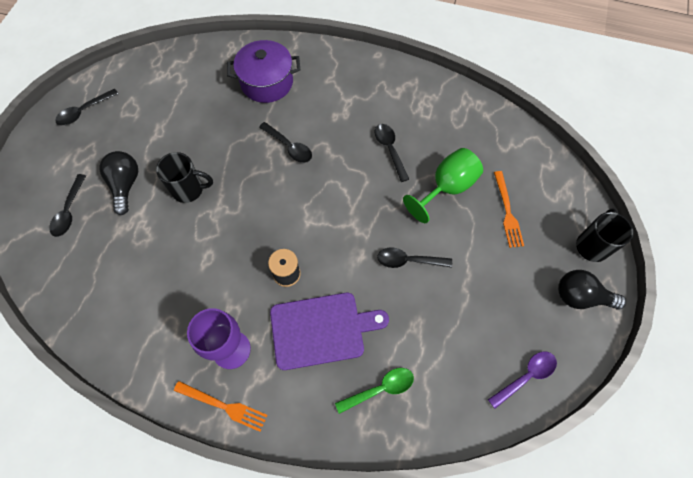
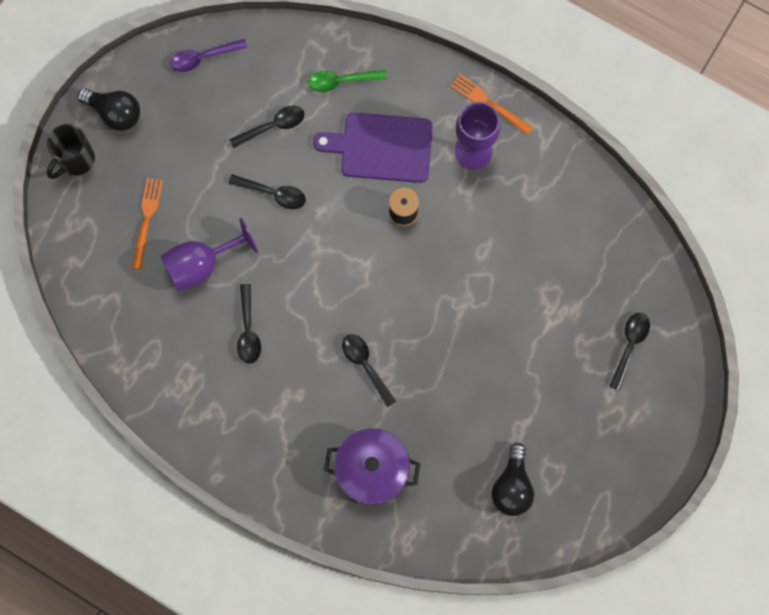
camera: 165 degrees left, 10 degrees up
black spoon [55,89,118,125] -> black spoon moved to [229,106,305,148]
black light bulb [99,151,138,215] -> black light bulb moved to [492,443,534,516]
black mug [156,152,213,203] -> none
green goblet [403,148,483,223] -> purple goblet [160,218,258,291]

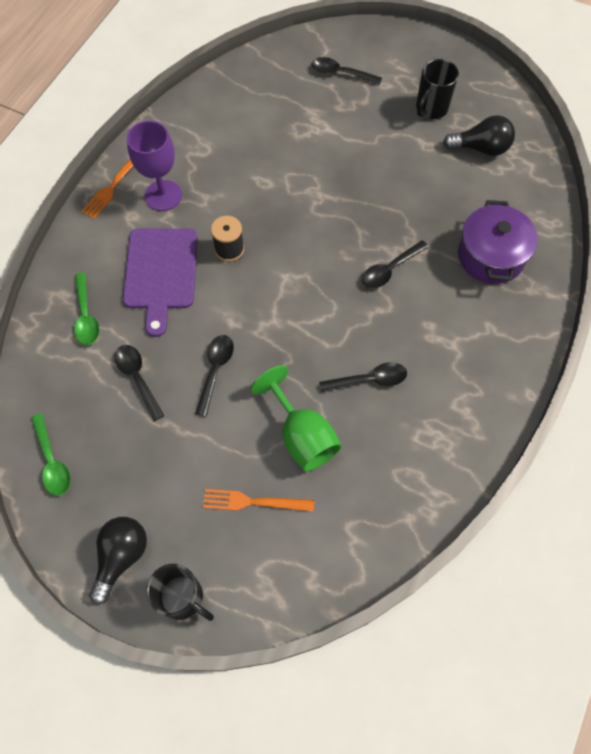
camera: 95 degrees left, 10 degrees down
purple goblet [160,218,258,291] -> green goblet [251,365,342,472]
purple spoon [170,39,247,72] -> green spoon [31,413,71,496]
none -> black mug [416,59,459,119]

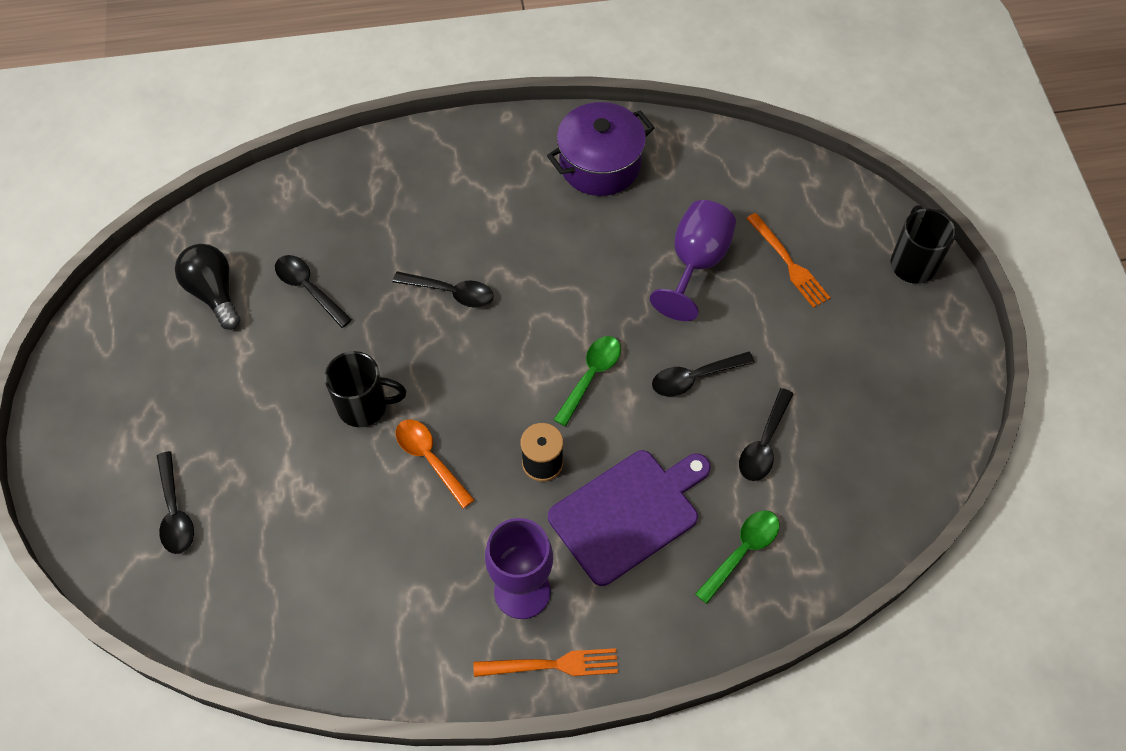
camera: 125 degrees left, 5 degrees down
green spoon [31,413,71,496] -> green spoon moved to [554,336,621,426]
black light bulb [89,517,147,605] -> none
green goblet [251,365,342,472] -> purple goblet [650,200,736,321]
black spoon [319,362,407,392] -> black spoon moved to [275,255,352,328]
black mug [416,59,459,119] -> black mug moved to [324,351,406,427]
purple pot [458,200,538,284] -> purple pot moved to [547,102,654,196]
none -> orange spoon [396,419,474,508]

